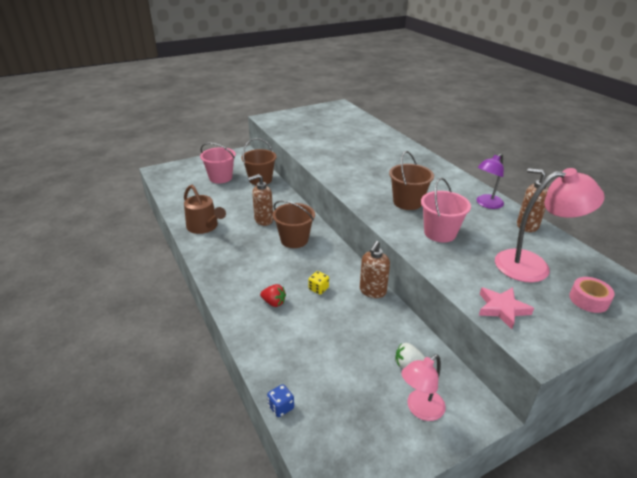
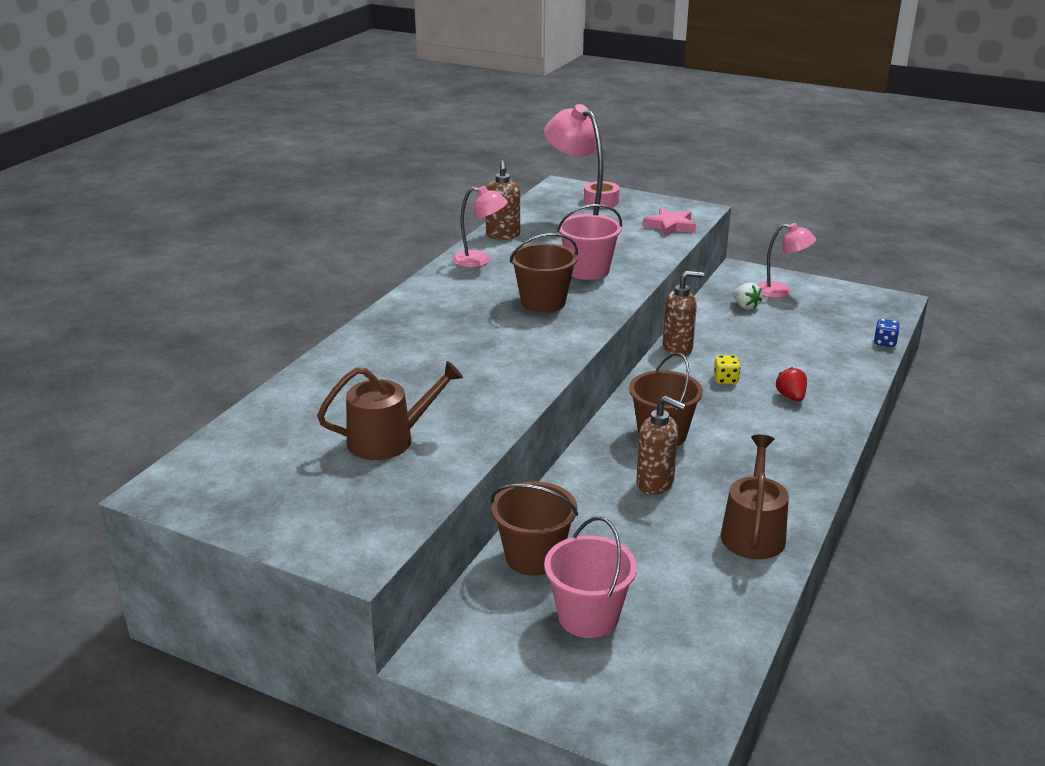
camera: 125 degrees left, 5 degrees down
purple lamp [476,154,504,209] -> pink lamp [453,186,508,267]
none -> brown watering can [317,361,463,460]

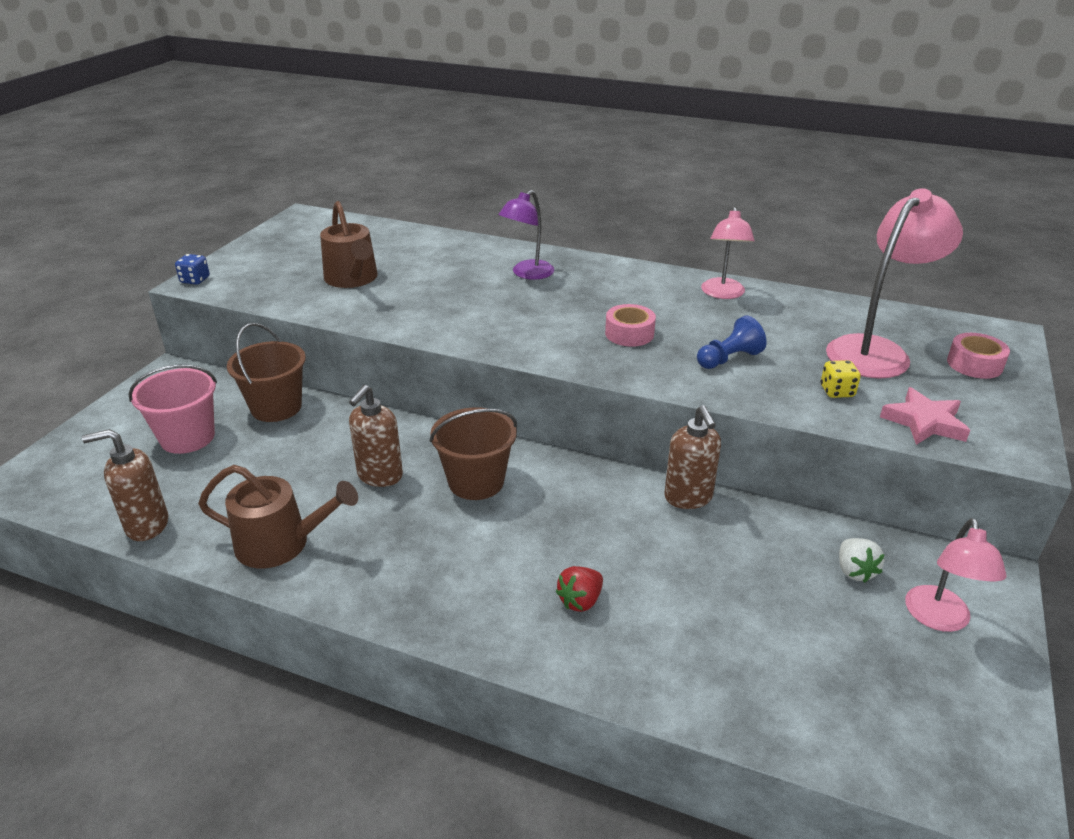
camera: 85 degrees right, 5 degrees up
brown soap dispenser [486,160,520,240] -> brown soap dispenser moved to [82,429,169,541]
brown bucket [510,233,578,313] -> pink tape [605,304,656,347]
pink bucket [557,204,622,280] -> blue pawn [697,316,767,369]
yellow dice [714,356,741,384] -> yellow dice moved to [821,360,861,398]
white strawberry [733,282,762,310] -> white strawberry turned 60 degrees counterclockwise [839,538,885,583]
red strawberry [776,367,807,402] -> red strawberry turned 150 degrees clockwise [556,566,603,612]
blue dice [874,319,900,347] -> blue dice moved to [175,254,210,285]
none -> purple lamp [498,190,554,280]

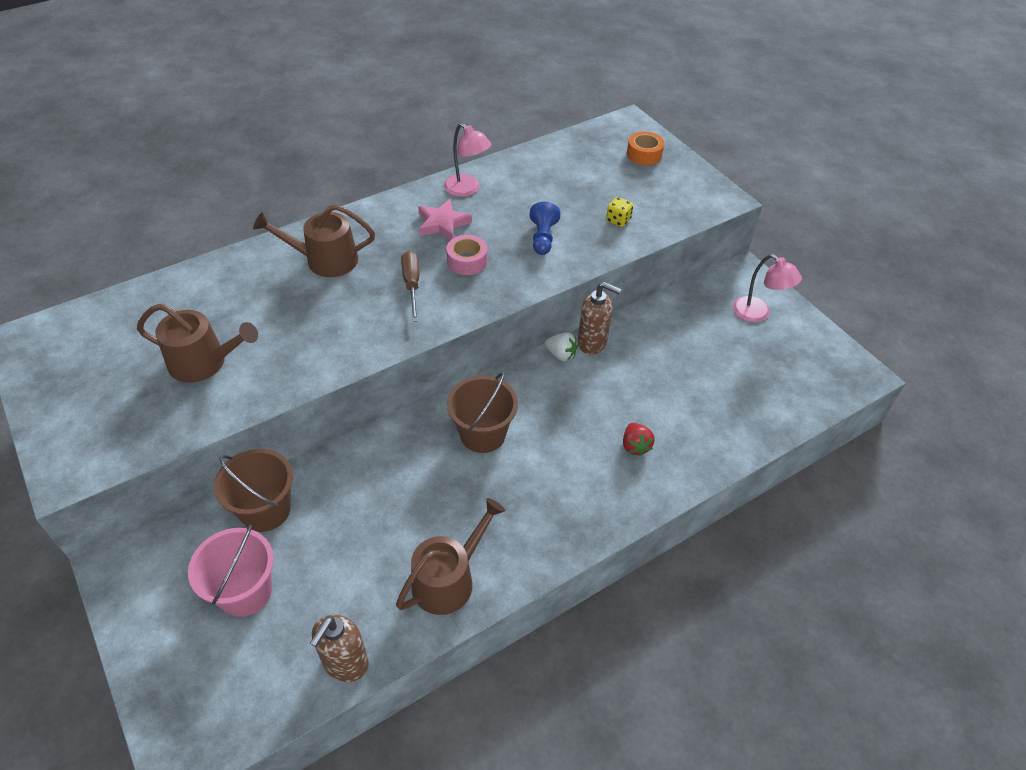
camera: 55 degrees left, 15 degrees up
blue dice [175,254,210,285] -> none
brown soap dispenser [349,385,403,487] -> none
purple lamp [498,190,554,280] -> brown watering can [253,204,375,277]
pink lamp [826,188,963,378] -> none
white strawberry [839,538,885,583] -> white strawberry moved to [545,332,578,361]
pink star [880,387,970,445] -> pink star moved to [418,199,472,240]
pink tape [947,333,1010,379] -> orange tape [627,132,664,165]
none -> brown screwdriver [401,251,419,322]

